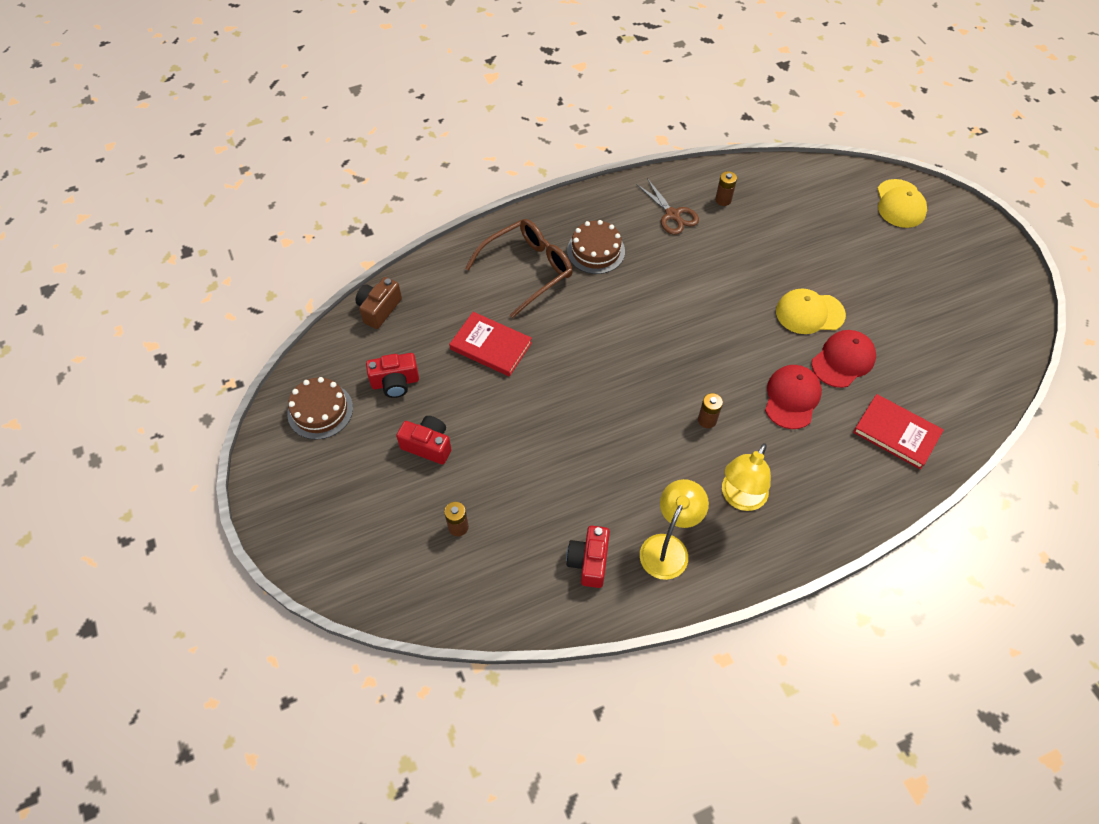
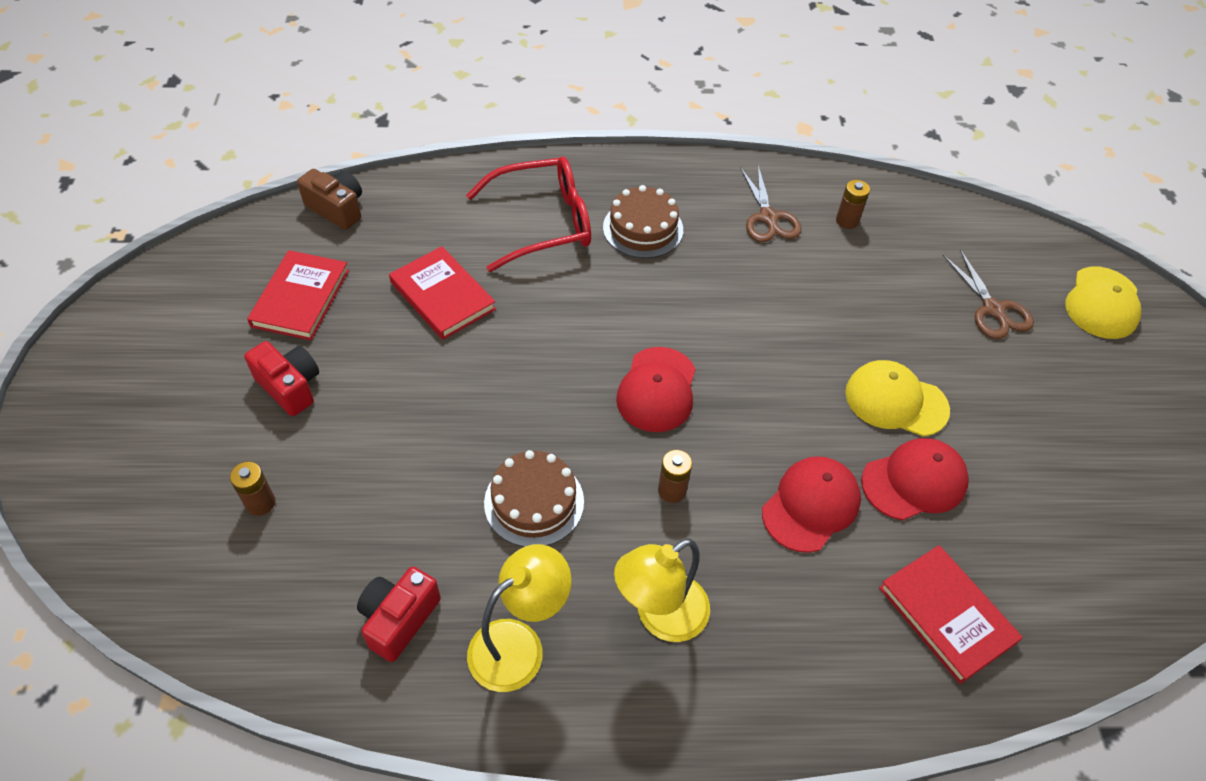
camera: 20 degrees right, 5 degrees down
brown cake [287,377,353,440] -> brown cake moved to [484,450,584,547]
brown camera [356,277,402,329] -> brown camera turned 75 degrees clockwise [297,169,362,230]
red camera [366,353,419,398] -> red book [247,250,349,340]
brown glasses [465,219,572,318] -> red glasses [466,157,591,272]
none -> red cap [616,347,696,432]
none -> brown scissors [943,249,1034,339]

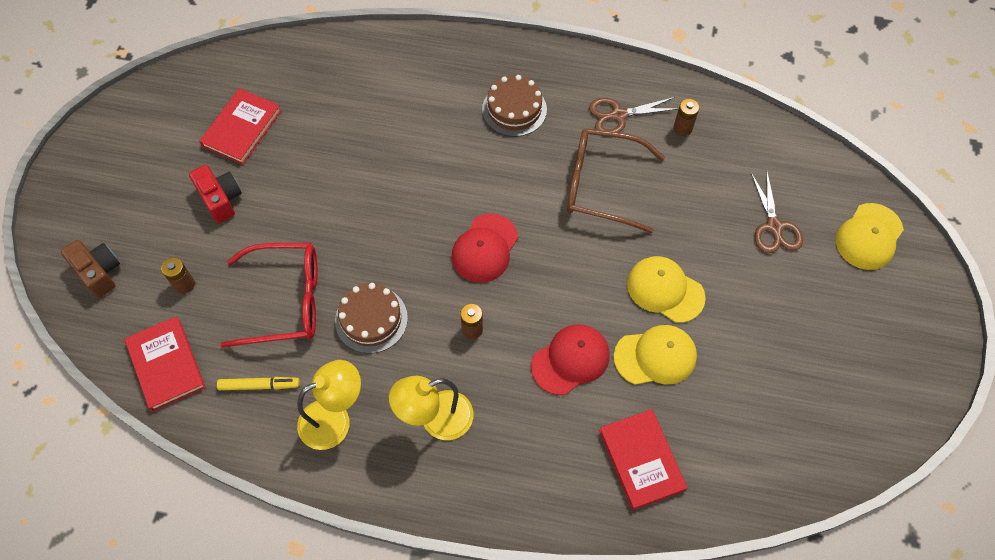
camera: 15 degrees right, 10 degrees up
brown camera [297,169,362,230] -> brown camera moved to [61,240,120,298]
red camera [357,566,441,662] -> yellow marker [217,377,300,390]
red book [389,246,496,340] -> red book moved to [125,316,206,411]
red glasses [466,157,591,272] -> red glasses moved to [220,243,318,348]
brown scissors [740,166,802,242] -> brown scissors turned 75 degrees clockwise [589,97,679,132]
red cap [861,438,969,520] -> yellow cap [614,325,697,385]
none -> brown glasses [567,128,665,234]

